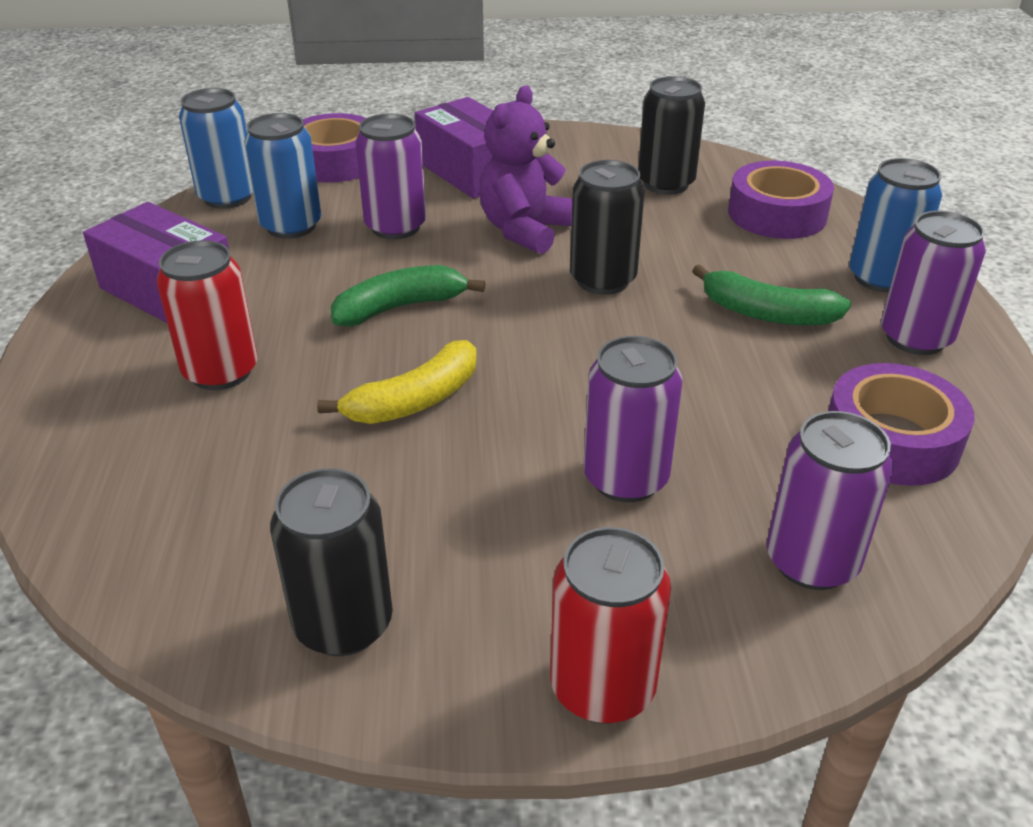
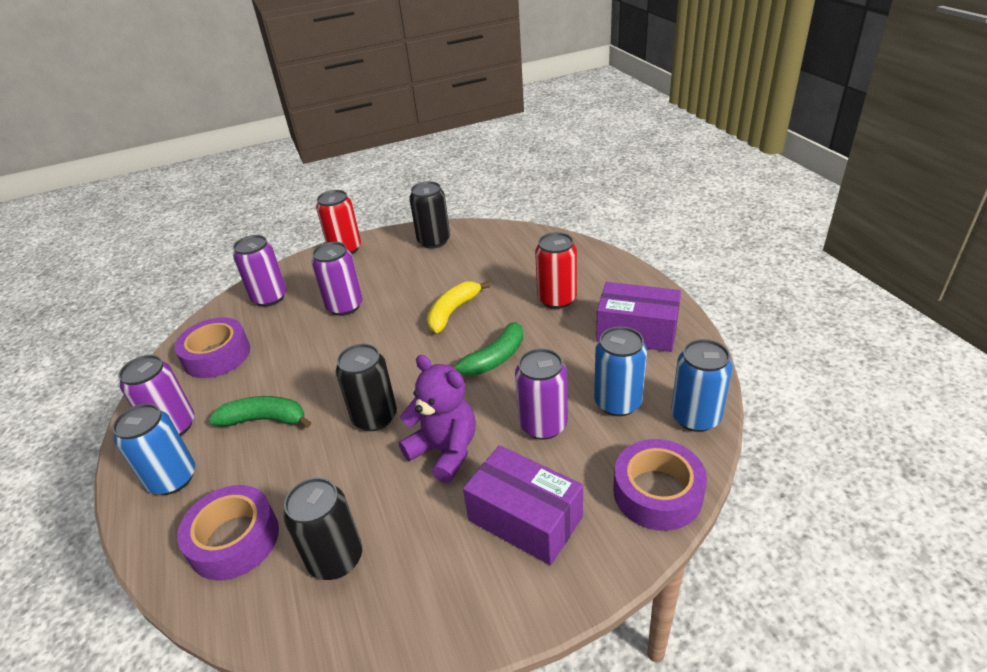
camera: 165 degrees right, 0 degrees up
purple teddy bear [479,85,573,254] -> purple teddy bear turned 60 degrees counterclockwise [399,355,476,483]

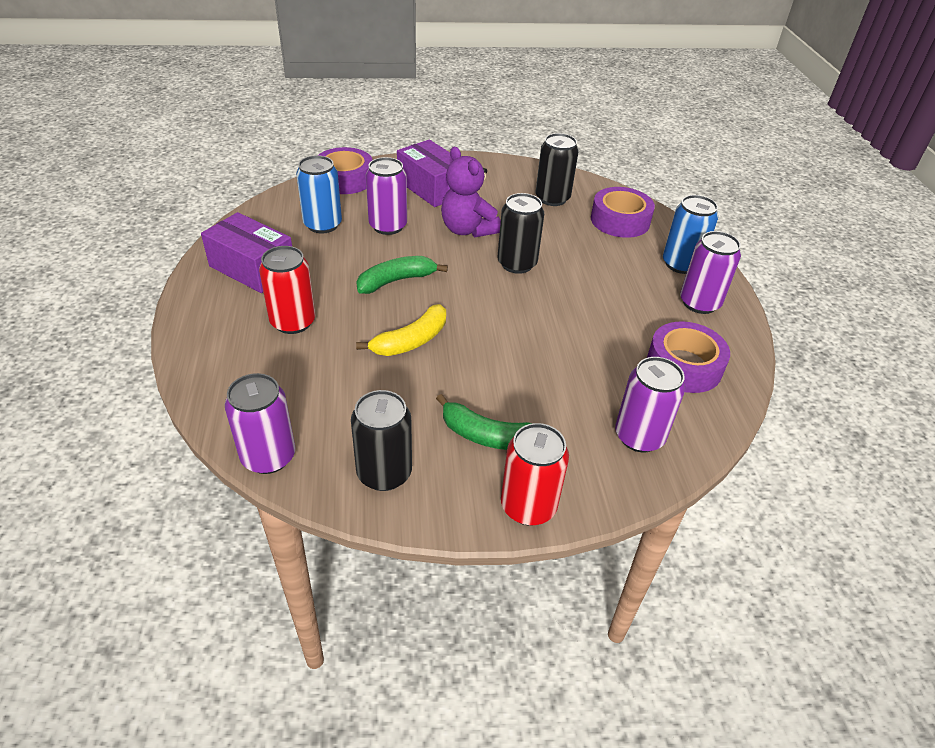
camera: 170 degrees left, 5 degrees up
green banana [209,396,311,428] -> green banana moved to [436,394,532,450]
purple can [312,242,363,316] -> purple can moved to [225,373,296,474]
blue can [671,339,733,432] -> none

